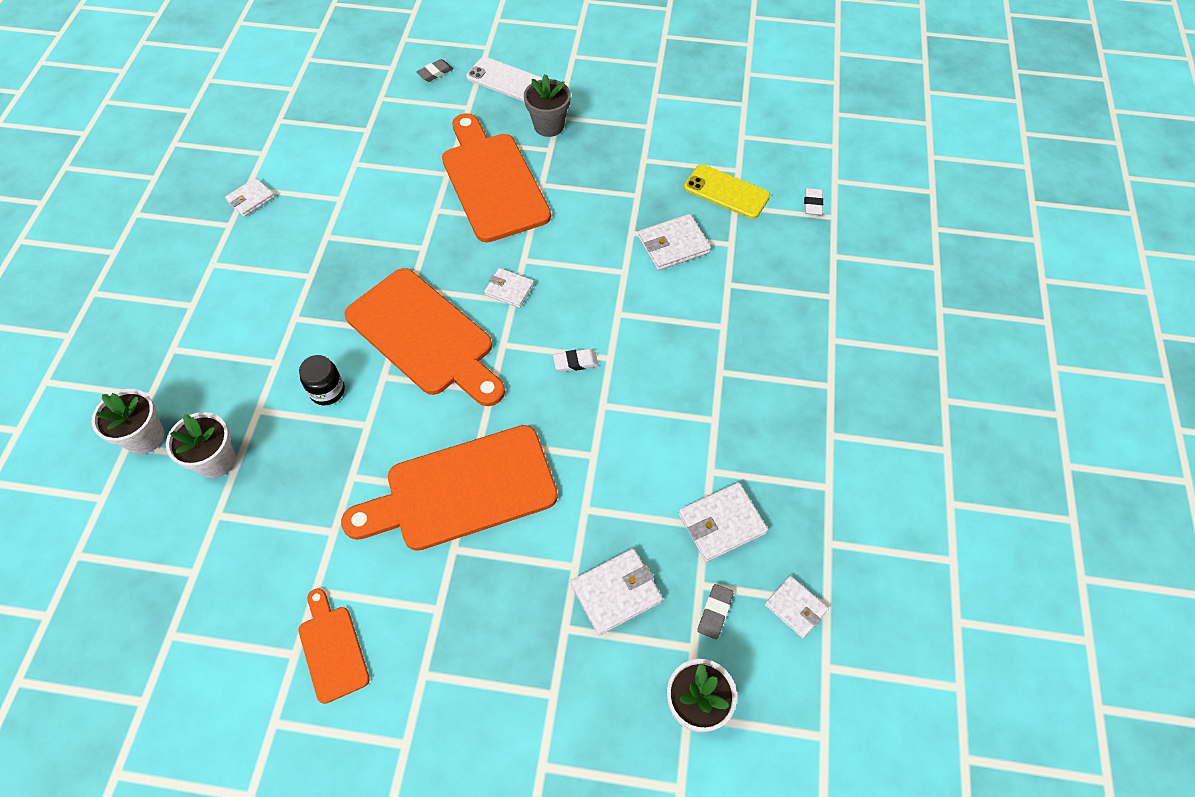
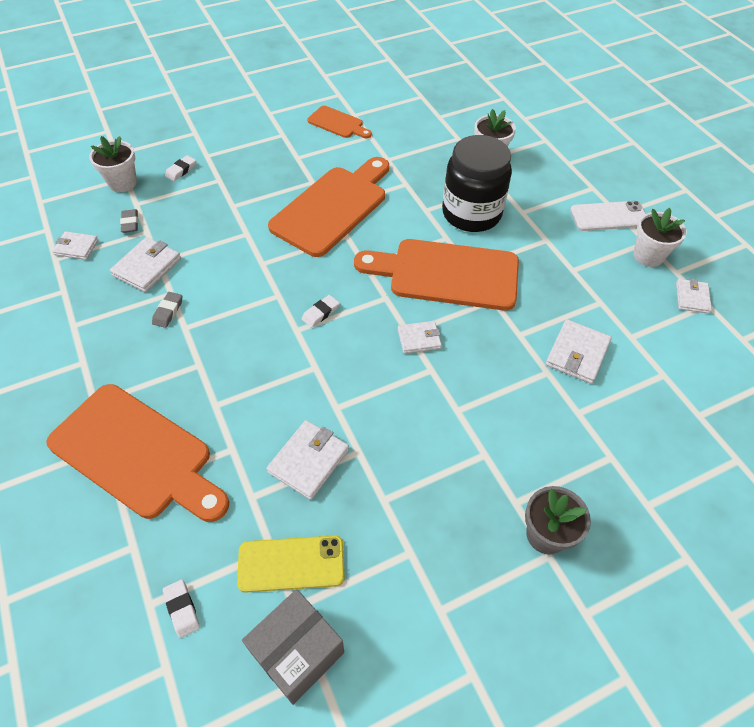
camera: 145 degrees right, 5 degrees down
white flower pot [91,389,164,454] -> white flower pot moved to [633,208,687,267]
black jar [299,355,345,405] -> black jar [442,135,512,232], size x2.17
grey eraser [416,59,453,82] -> grey eraser moved to [152,292,182,328]
orange cutting board [442,113,551,242] -> orange cutting board moved to [46,384,229,522]
white phone [466,57,543,102] -> white phone moved to [570,201,646,231]
white wallet [571,548,663,636] -> white wallet moved to [546,319,612,384]
none -> white eraser [165,155,196,181]
none -> grey box [242,589,344,705]

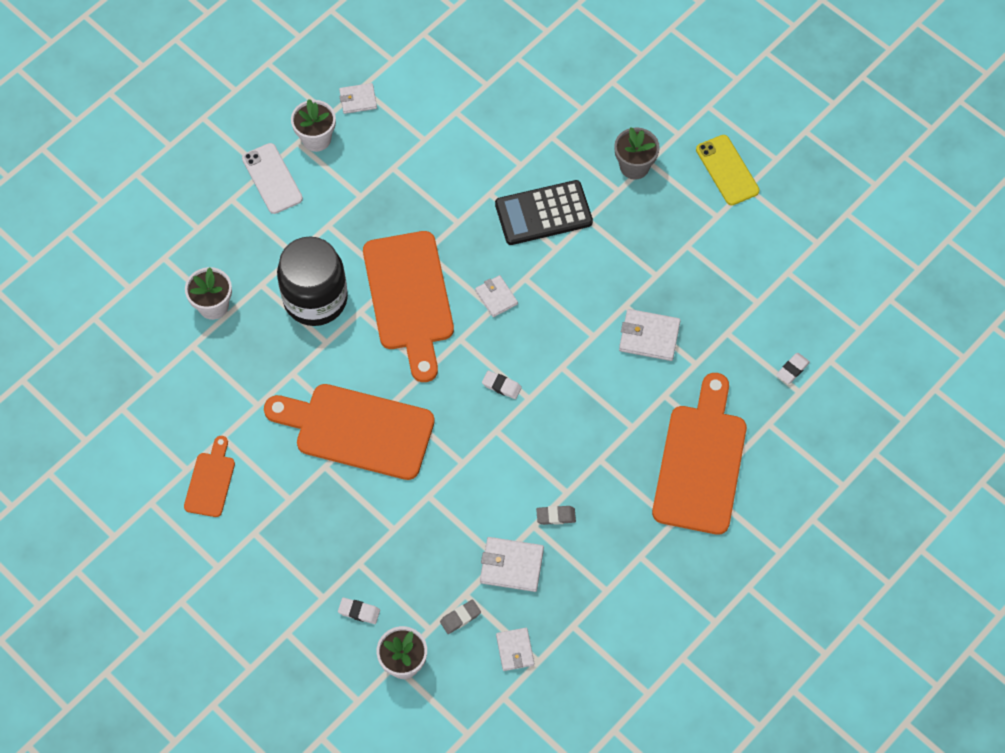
camera: 110 degrees left, 10 degrees up
yellow phone [237,535,345,593] -> yellow phone moved to [696,135,760,205]
grey box [242,589,344,705] -> none
white wallet [546,319,612,384] -> none
none -> black calculator [495,180,593,245]

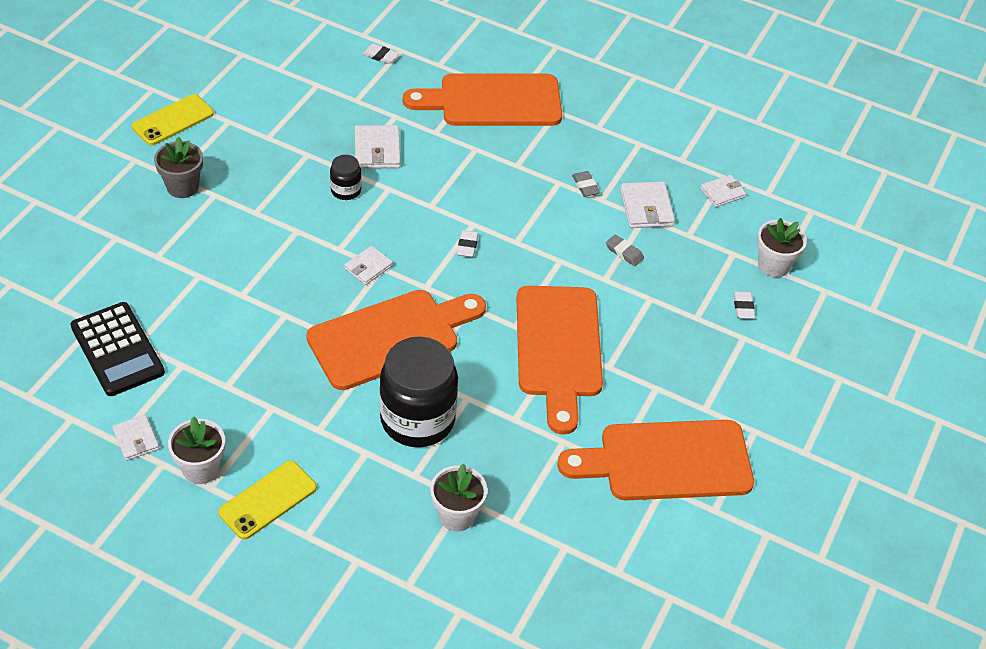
camera: 110 degrees left, 15 degrees down
orange cutting board [184,436,235,517] -> orange cutting board [557,420,754,501], size x2.01
white phone [242,143,303,214] -> yellow phone [218,461,317,540]
grey eraser [440,599,481,634] -> grey eraser moved to [606,234,644,266]
black calculator [495,180,593,245] -> black calculator moved to [70,302,165,396]
none -> black jar [330,155,362,200]

